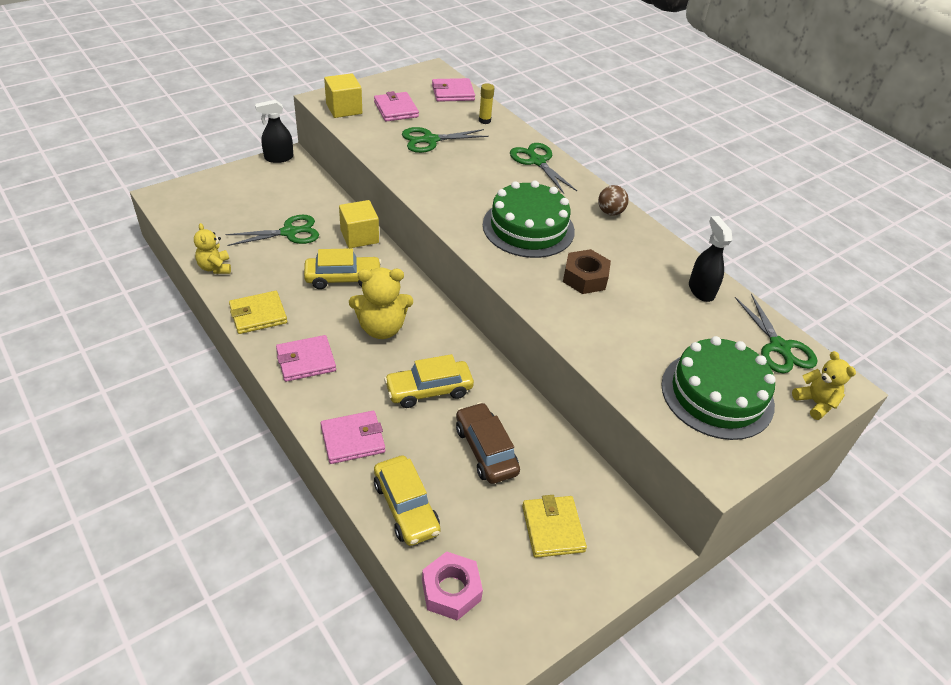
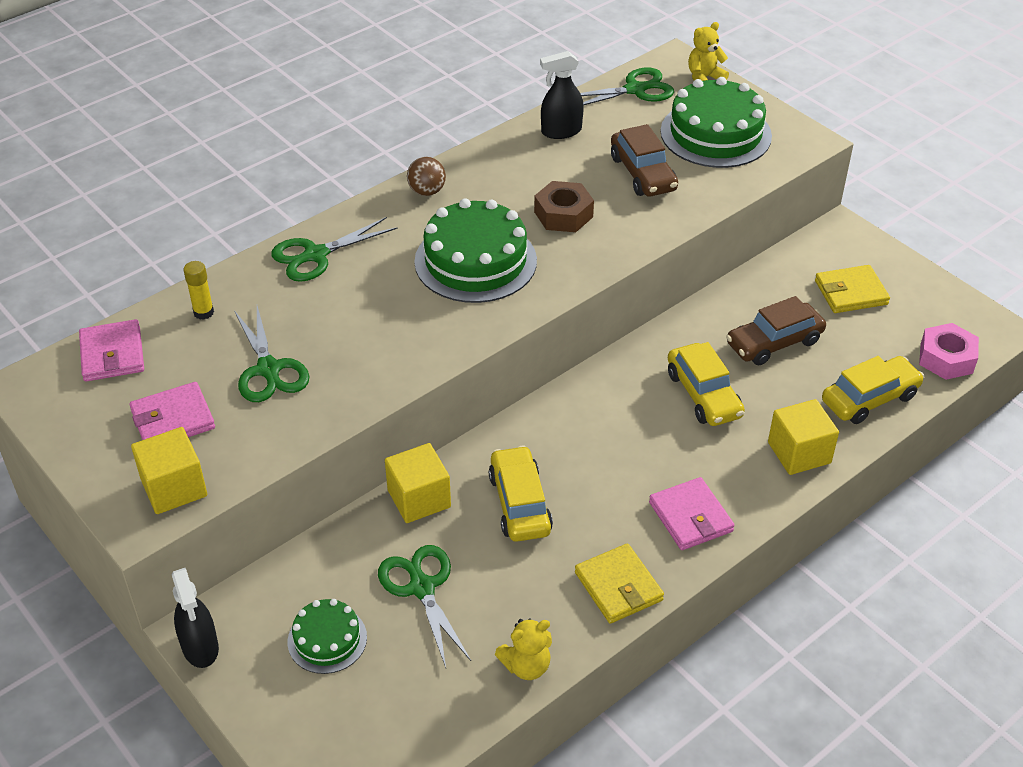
camera: 90 degrees left, 0 degrees up
pink wallet [321,411,385,464] -> yellow cube [768,399,839,475]
yellow teddy bear [349,267,413,339] -> none
none -> green cake [288,599,367,674]
none -> brown car [611,124,678,196]

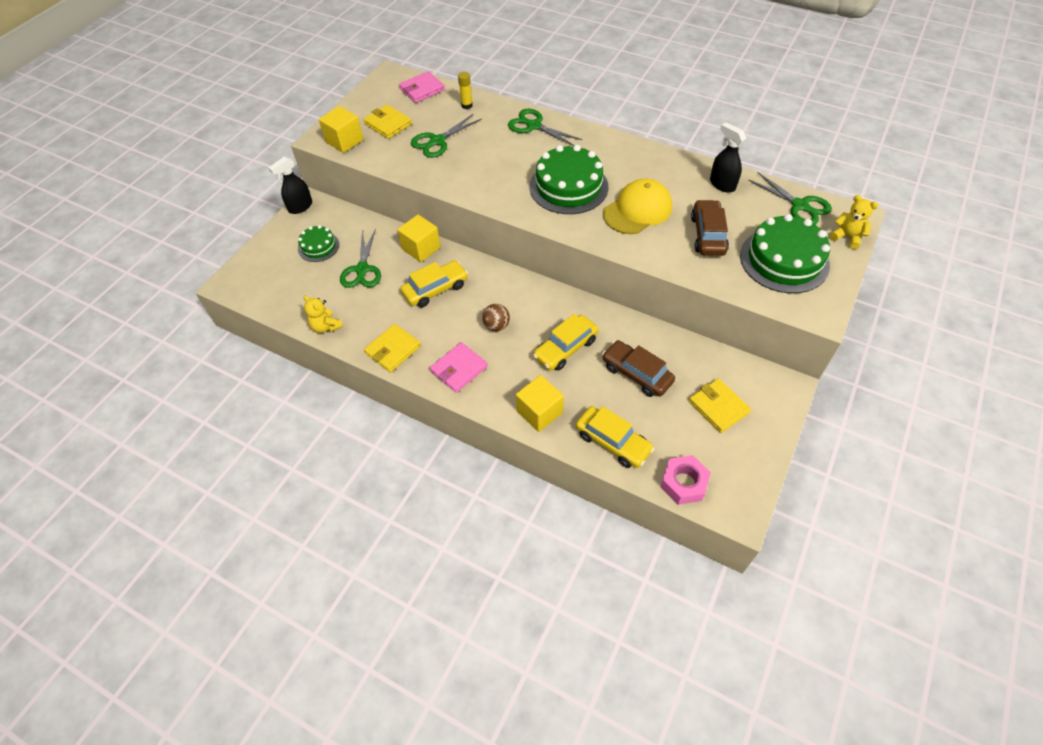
camera: 70 degrees right, 10 degrees up
pink wallet [129,382,215,440] -> yellow wallet [363,105,412,139]
green scissors [378,545,471,668] -> green scissors turned 135 degrees clockwise [340,229,381,288]
brown ball [407,157,446,196] -> brown ball moved to [482,304,510,331]
brown nut [534,181,594,232] -> yellow cap [603,179,672,234]
brown car [611,124,678,196] -> brown car turned 135 degrees clockwise [691,199,729,256]

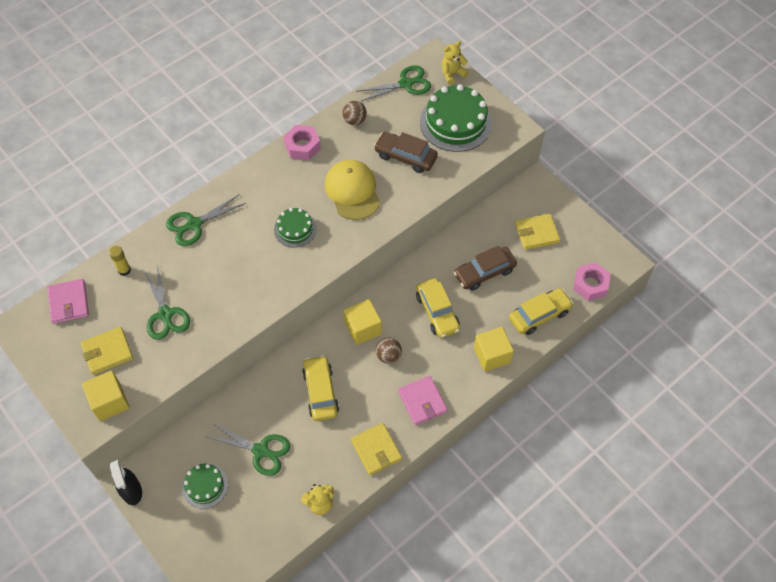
camera: 70 degrees left, 5 degrees up
yellow cube [397,215,441,262] -> yellow cube moved to [344,299,382,345]
green cake [529,145,608,214] -> green cake [274,208,317,248], size x0.55
black spray bottle [710,122,746,193] -> brown ball [342,101,367,125]
none -> pink nut [283,125,321,160]

